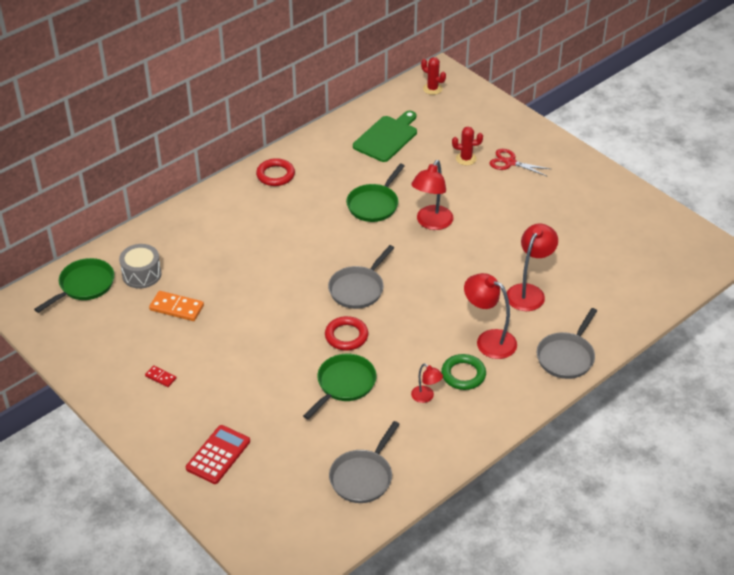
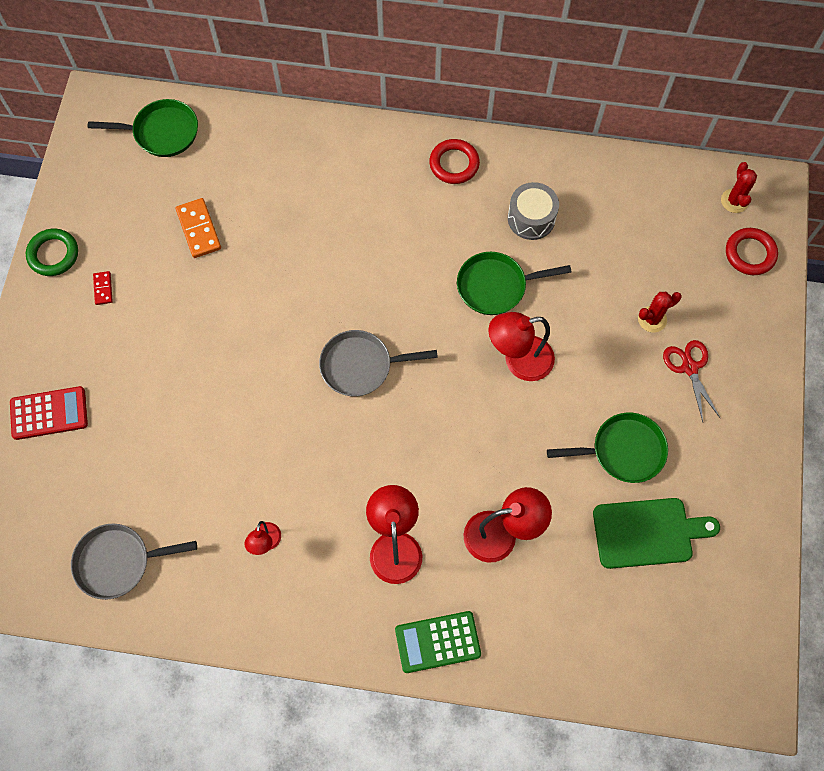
camera: 50 degrees right, 25 degrees up
grey drum [119,244,161,289] -> grey drum moved to [508,182,559,240]
green pan [303,354,377,419] -> green pan moved to [547,413,668,483]
red ring [325,316,368,351] -> red ring moved to [726,228,778,275]
green cutting board [353,111,417,162] -> green cutting board moved to [593,498,720,569]
green ring [441,354,486,390] -> green ring moved to [26,229,78,276]
red cactus [452,126,483,165] -> red cactus turned 75 degrees counterclockwise [638,292,682,332]
grey pan [537,308,597,379] -> green calculator [395,611,481,673]

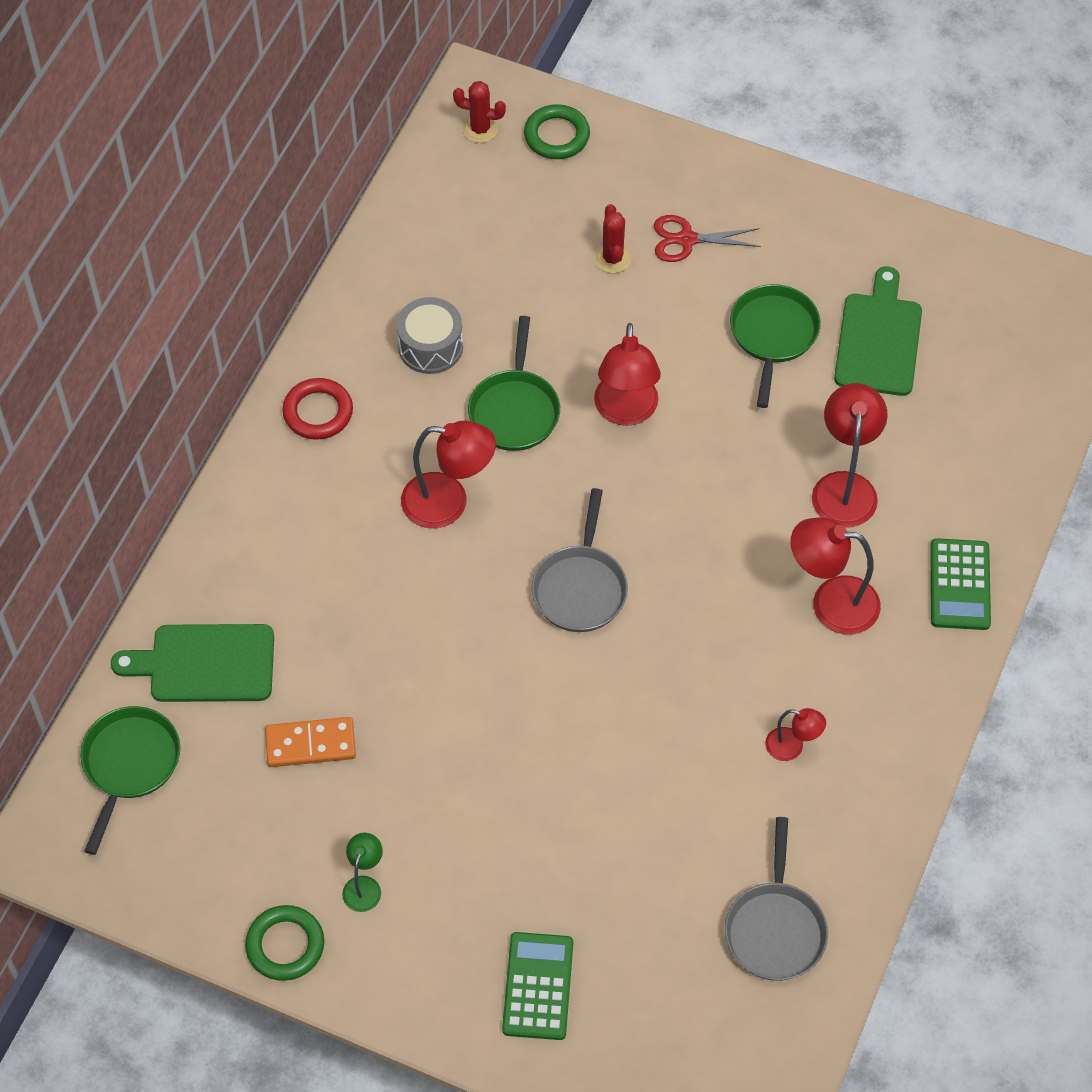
camera: 75 degrees left, 10 degrees down
red calculator [10,386,88,440] -> green calculator [502,932,573,1040]
red domino [93,271,113,305] -> green lamp [342,833,383,912]
red ring [726,228,778,275] -> green ring [524,104,590,159]
none -> green cutting board [111,624,274,702]
none -> red lamp [401,421,496,528]

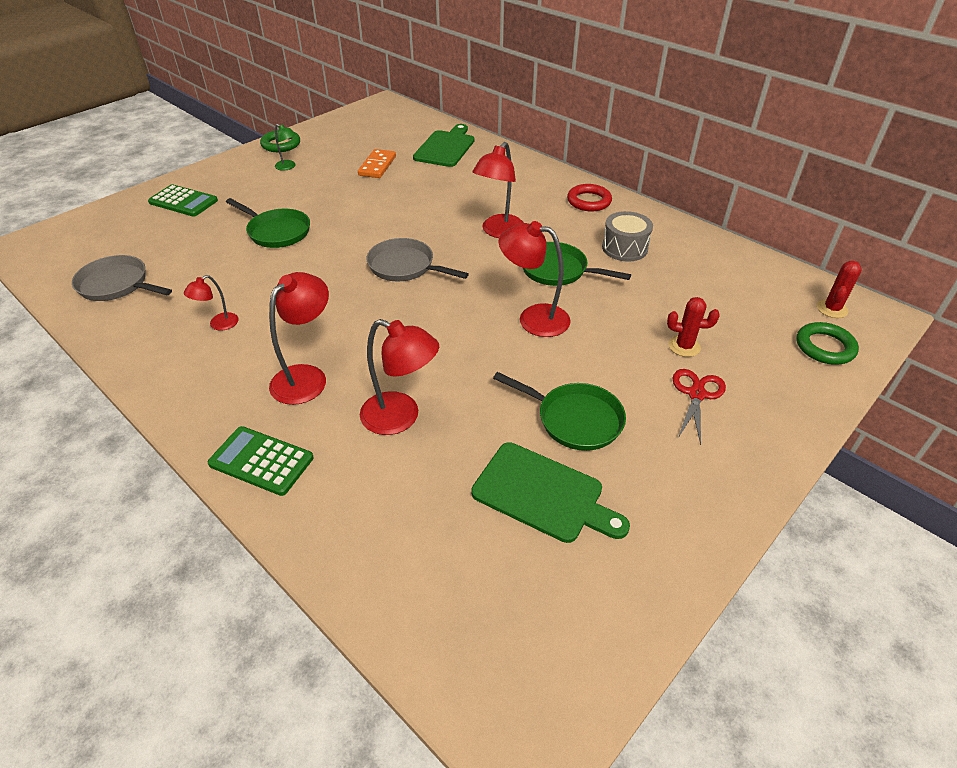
camera: 110 degrees right, 15 degrees down
green pan [80,706,180,855] -> green pan moved to [226,198,310,248]

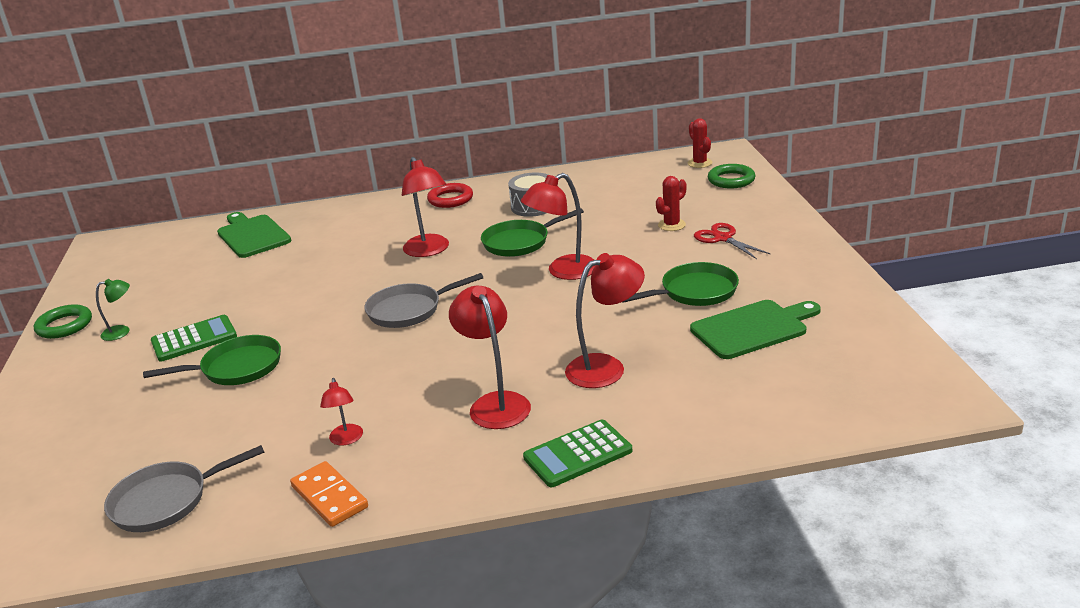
camera: 50 degrees left, 15 degrees down
green calculator [148,184,218,217] -> green calculator moved to [151,315,237,362]
orange domino [358,149,396,178] -> orange domino moved to [290,461,368,527]

